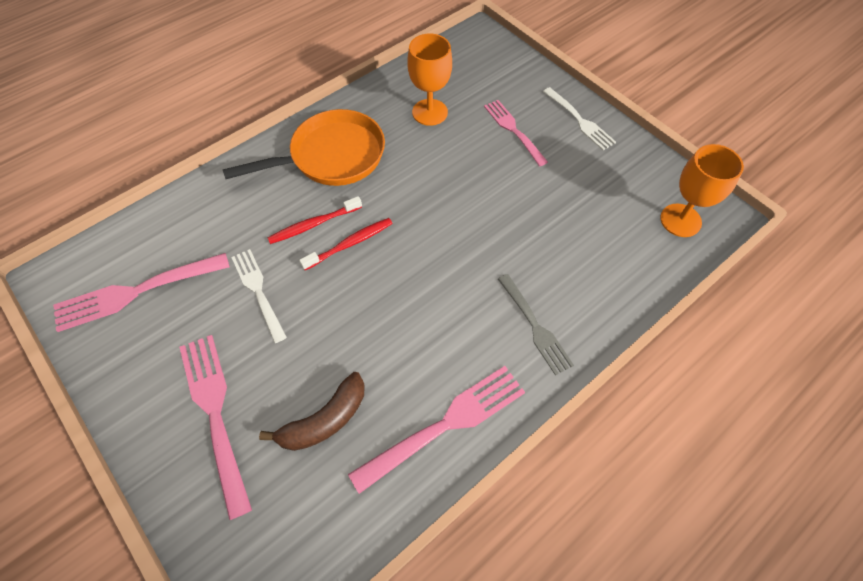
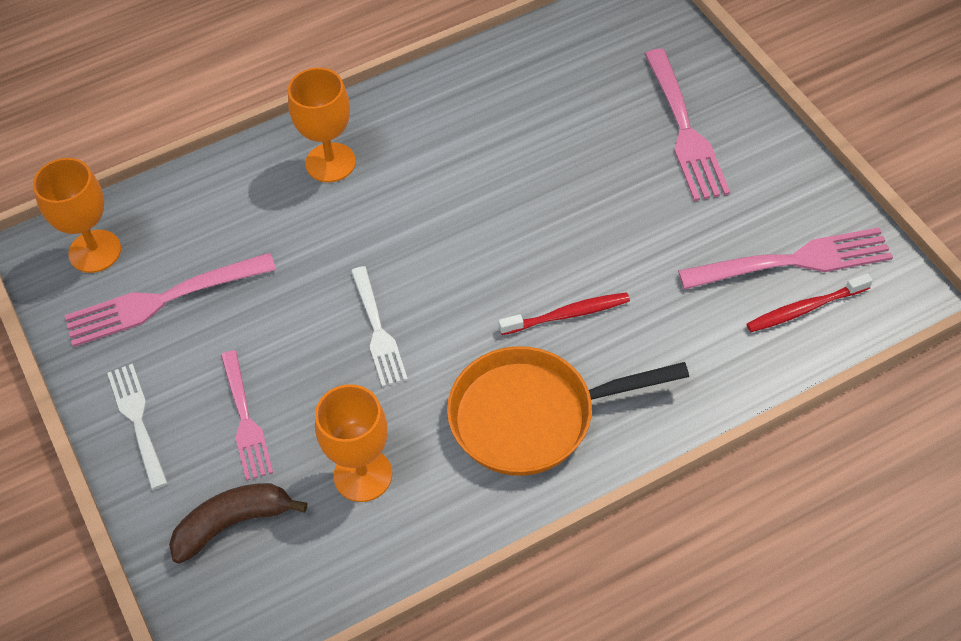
camera: 165 degrees left, 5 degrees down
white fork [231,249,287,343] -> white fork moved to [351,266,408,387]
brown banana [259,372,364,451] -> brown banana moved to [169,483,307,564]
red toothbrush [299,218,393,270] -> red toothbrush moved to [746,273,873,332]
pink fork [348,366,525,494] -> pink fork moved to [64,253,276,347]
grey fork [498,274,574,376] -> orange goblet [288,68,356,182]

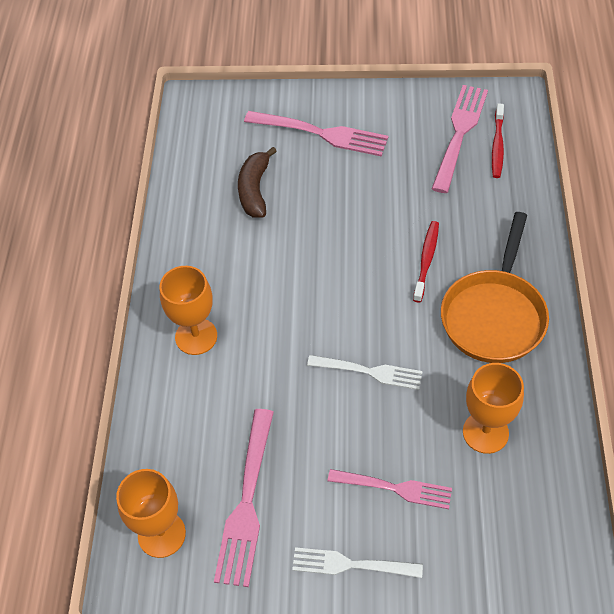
camera: 60 degrees left, 0 degrees up
brown banana [169,483,307,564] -> brown banana moved to [238,147,277,218]

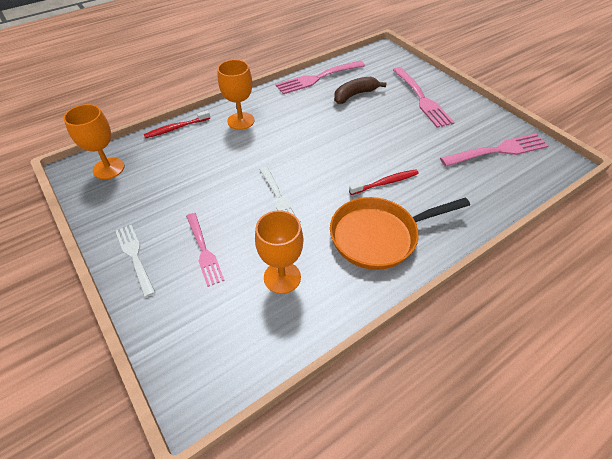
camera: 50 degrees right, 5 degrees down
pink fork [214,409,274,587] -> pink fork moved to [275,61,365,94]
red toothbrush [492,103,504,178] -> red toothbrush moved to [144,110,210,138]

